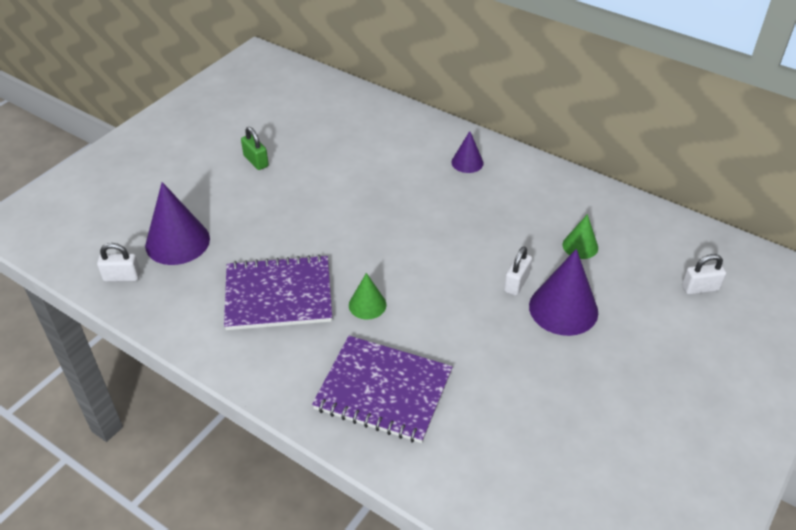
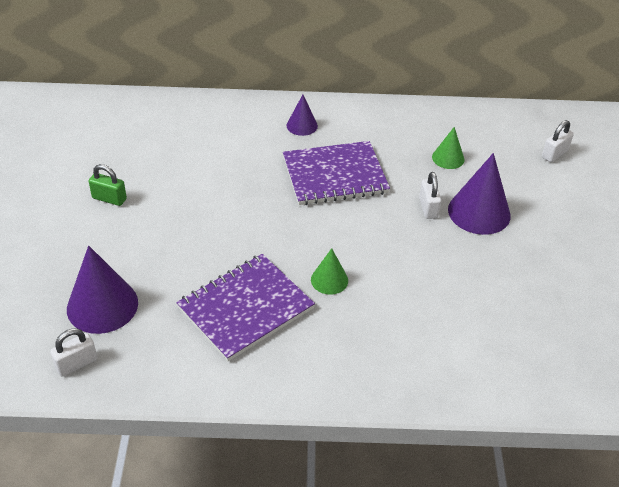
camera: 35 degrees left, 0 degrees up
purple notebook [312,336,453,443] -> purple notebook moved to [283,141,390,205]

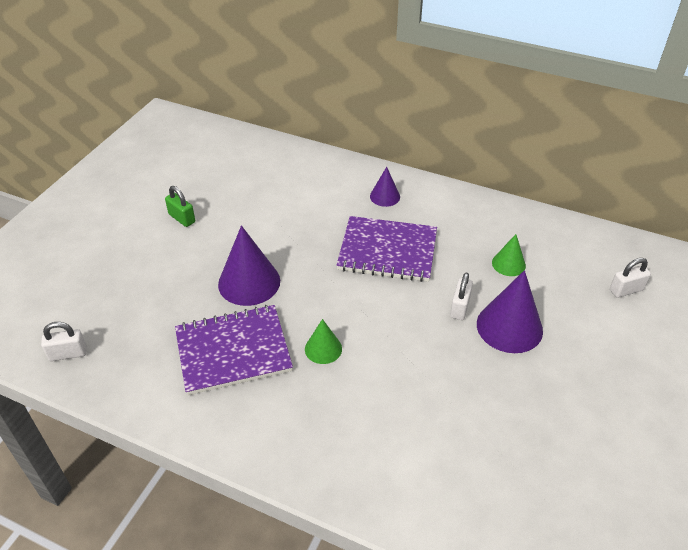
camera: 25 degrees right, 0 degrees up
purple cone [67,246,138,334] -> purple cone moved to [218,226,280,306]

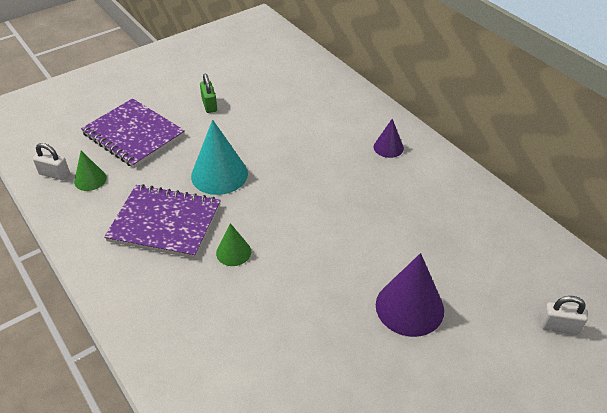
camera: 30 degrees right, 0 degrees up
purple cone [218,226,280,306] -> turquoise cone [191,120,248,195]
purple notebook [336,216,437,282] -> purple notebook moved to [81,98,185,168]
white padlock [450,273,473,320] -> none
green cone [492,234,526,276] -> green cone moved to [74,151,107,191]

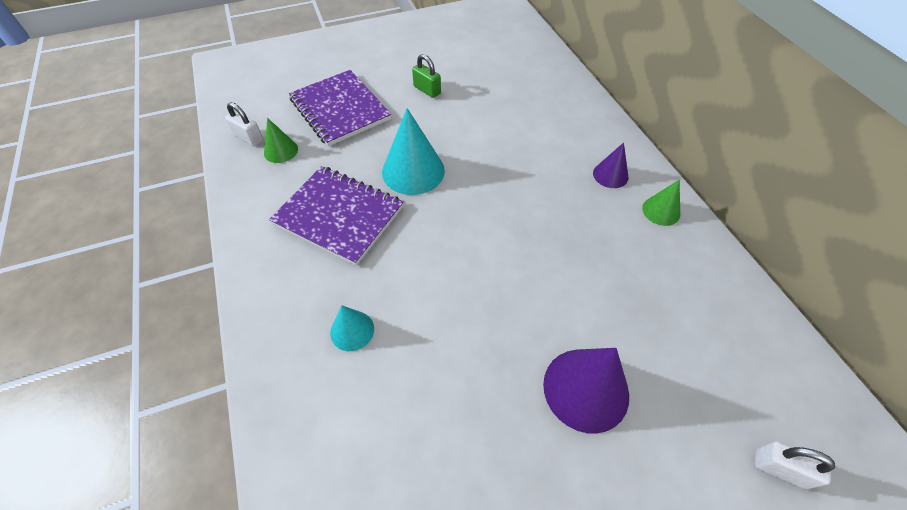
camera: 15 degrees right, 10 degrees up
green padlock [200,74,217,113] -> green padlock turned 45 degrees counterclockwise [412,54,441,98]
green cone [216,223,251,266] -> green cone moved to [642,180,680,226]
none -> turquoise cone [330,305,374,351]

